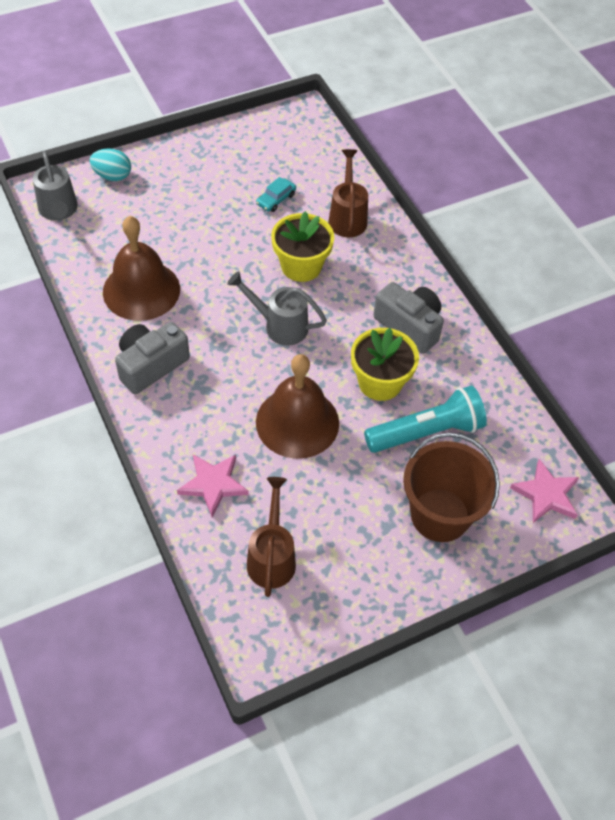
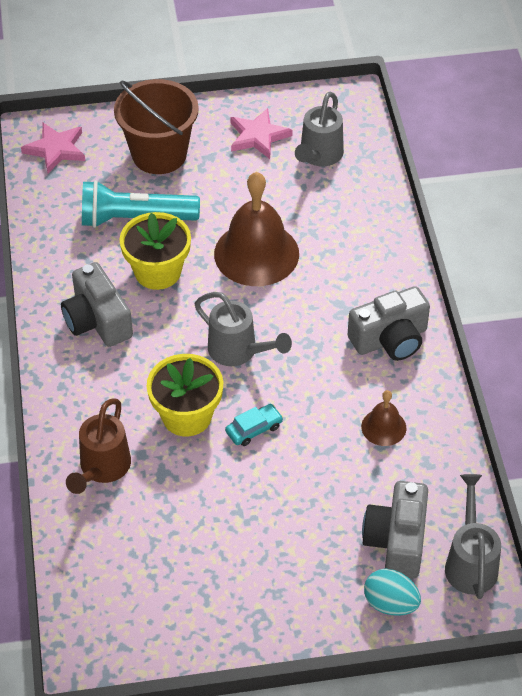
camera: 160 degrees left, 5 degrees down
brown bell [103,216,180,321] -> brown bell [361,390,406,446], size x0.49
pink star [177,454,249,517] -> pink star moved to [230,108,293,159]
brown watering can [247,477,296,597] -> grey watering can [295,92,344,166]
turquoise car [256,177,296,212] -> turquoise car moved to [225,404,283,446]
none -> grey camera [362,481,428,579]

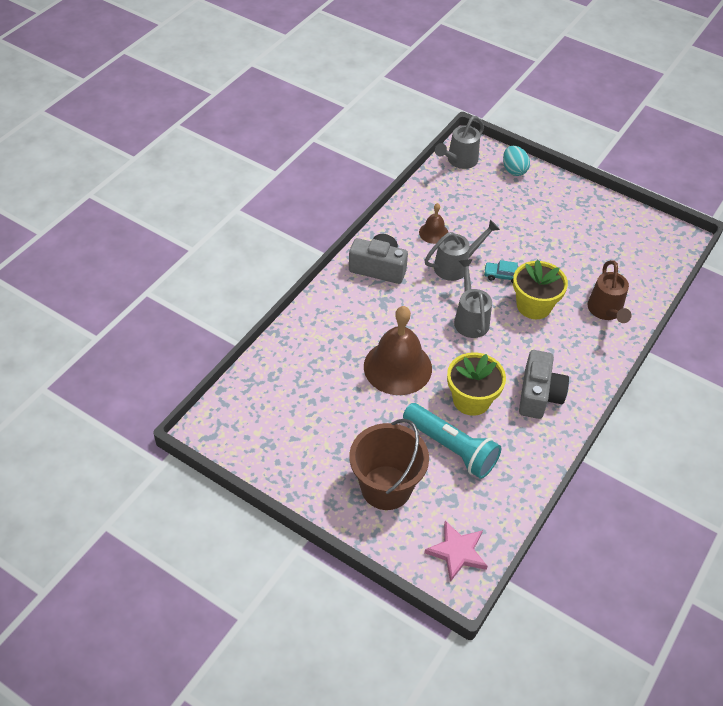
camera: 140 degrees left, 0 degrees up
brown watering can [66,398,131,494] -> brown watering can turned 120 degrees clockwise [588,260,632,323]
pink star [230,108,293,159] -> none
grey watering can [295,92,344,166] -> grey watering can moved to [424,220,500,281]
grey camera [362,481,428,579] -> none

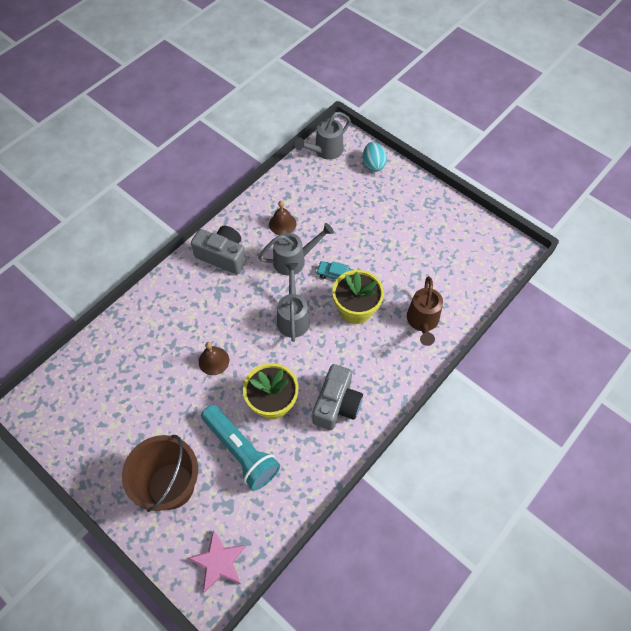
camera: 10 degrees right, 10 degrees up
brown bell [364,306,432,395] -> brown bell [199,342,229,375], size x0.49

